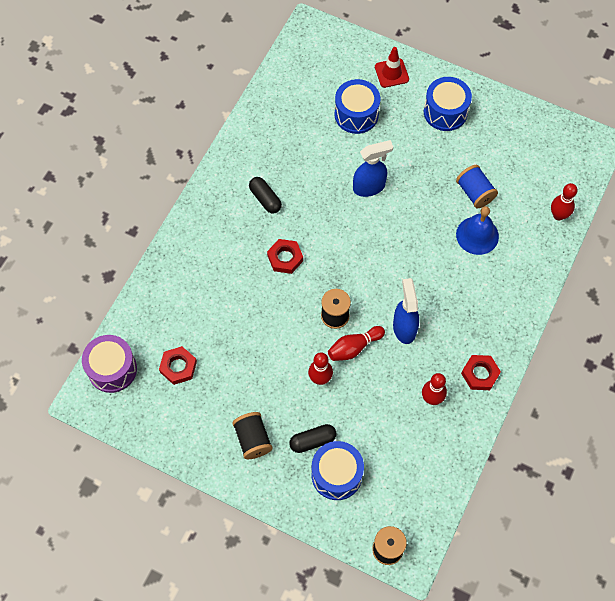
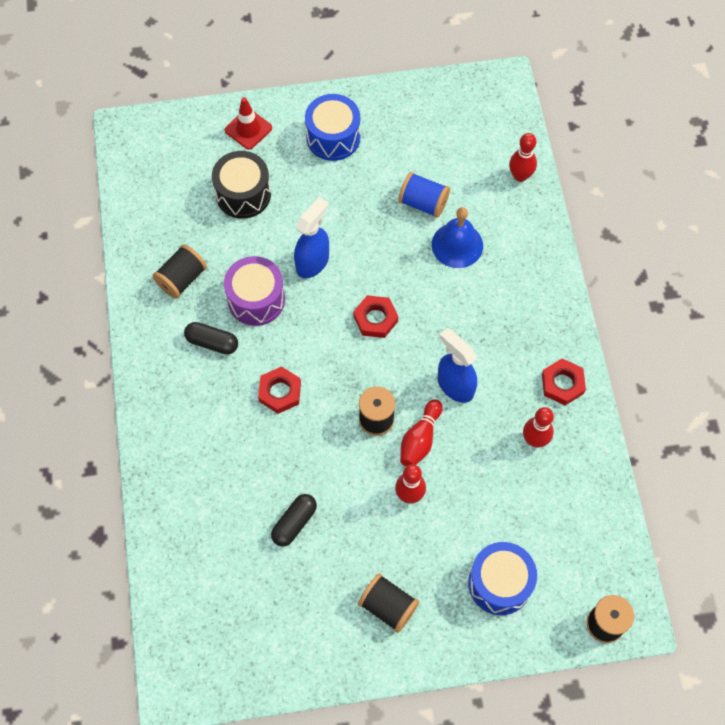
camera: 35 degrees left, 0 degrees up
purple drum [82,335,137,393] -> purple drum moved to [224,256,285,326]
red nut [159,346,197,385] -> red nut moved to [353,295,398,338]
black capsule [289,424,337,453] -> black capsule moved to [271,494,317,547]
blue drum [335,79,380,134] -> black drum [212,151,271,219]
none -> black spool [153,244,207,299]

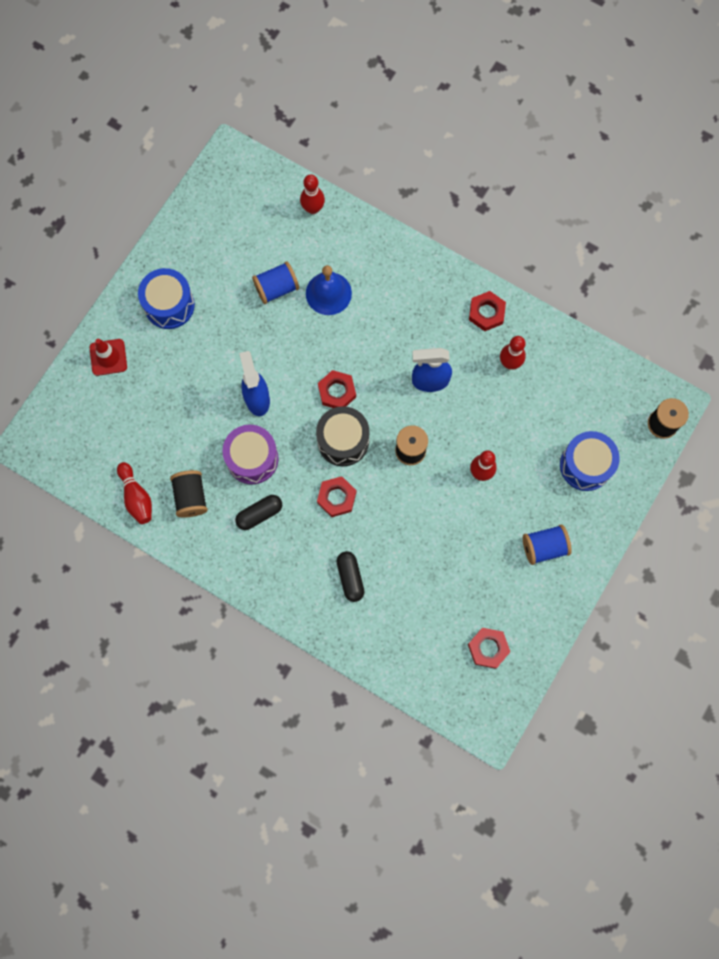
camera: 50 degrees left, 10 degrees up
black drum [212,151,271,219] -> black drum moved to [316,406,370,466]
black capsule [271,494,317,547] -> black capsule moved to [337,551,364,602]
black spool [358,573,419,633] -> blue spool [523,525,572,565]
red bowling pin [400,399,443,467] -> red bowling pin moved to [117,462,152,524]
none -> red nut [468,628,510,669]

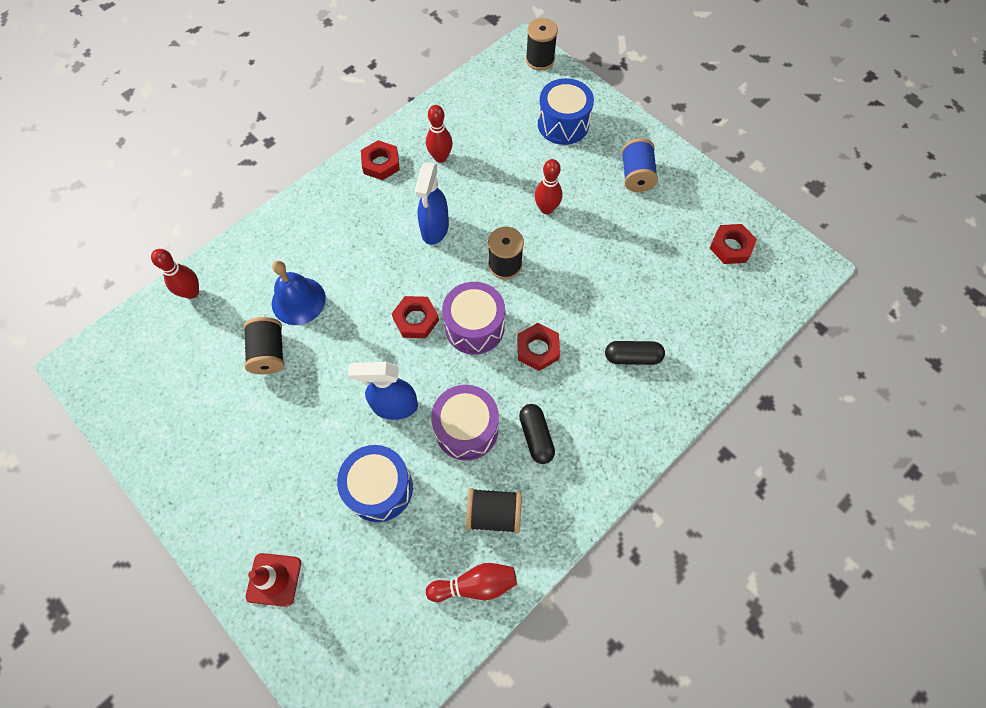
camera: 75 degrees left, 10 degrees down
blue drum [138,268,195,329] -> blue drum moved to [337,445,413,522]
blue spool [252,261,299,304] -> black spool [243,317,284,375]
black drum [316,406,370,466] -> purple drum [442,282,505,355]

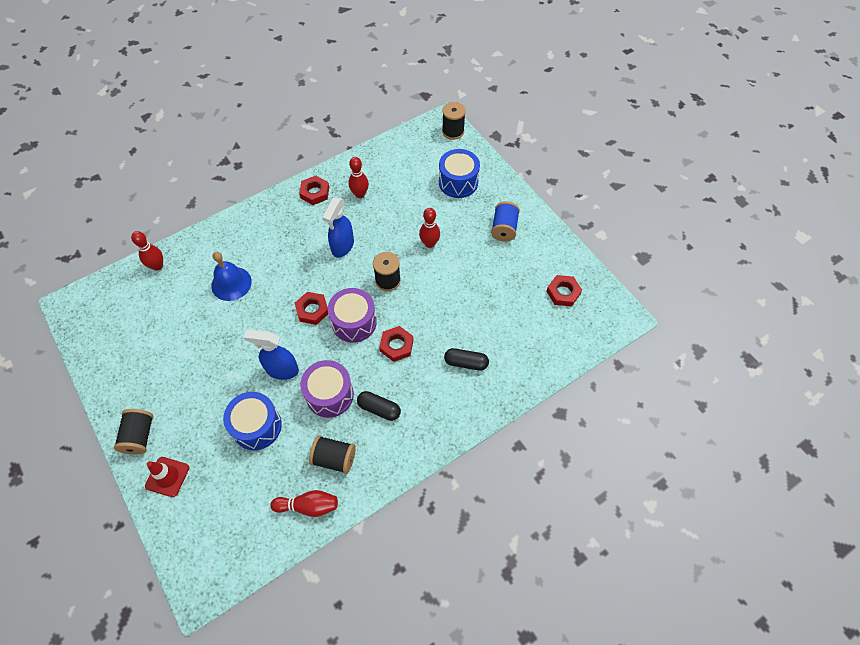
camera: 10 degrees right, 5 degrees down
black spool [243,317,284,375] -> black spool moved to [114,409,154,454]
black capsule [519,404,555,464] -> black capsule turned 60 degrees counterclockwise [357,391,401,421]

